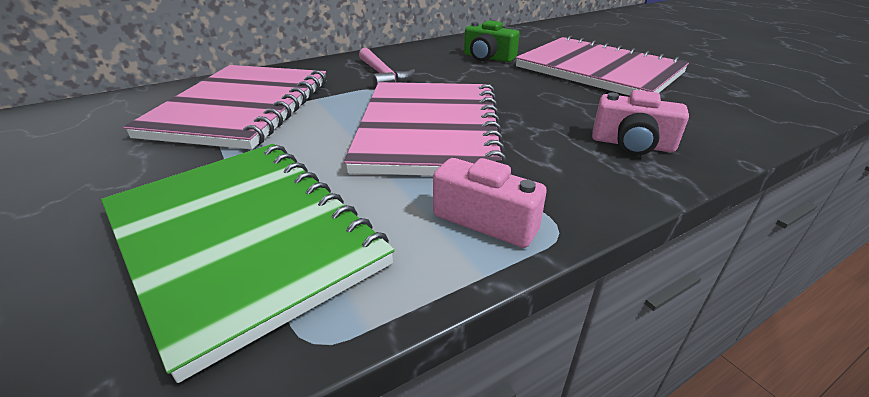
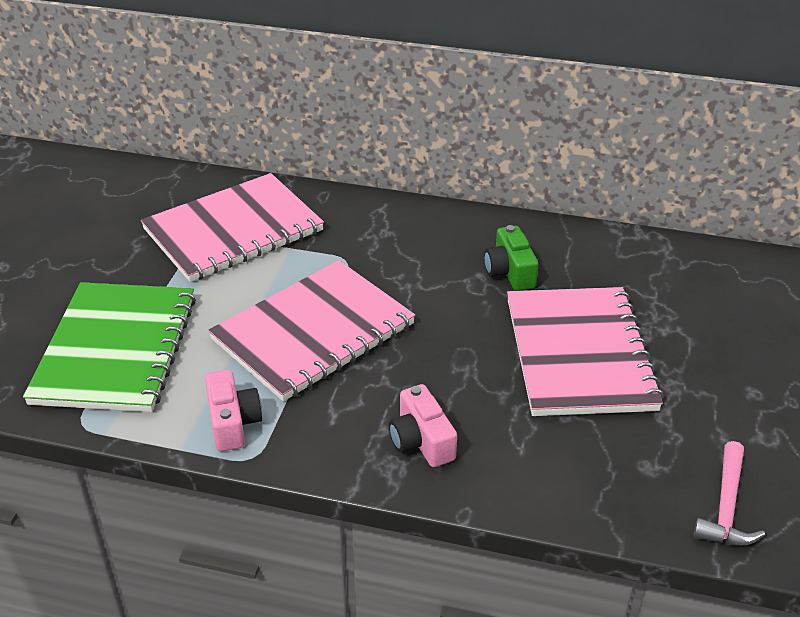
camera: 45 degrees right, 5 degrees up
pink hammer [359,48,415,88] -> pink hammer moved to [693,441,765,546]

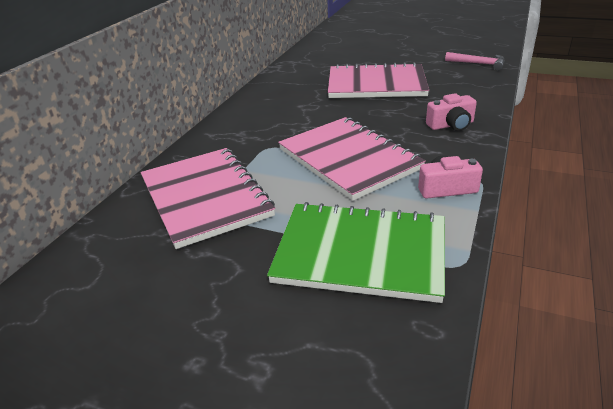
camera: 80 degrees left, 5 degrees down
green camera [484,225,539,291] -> none

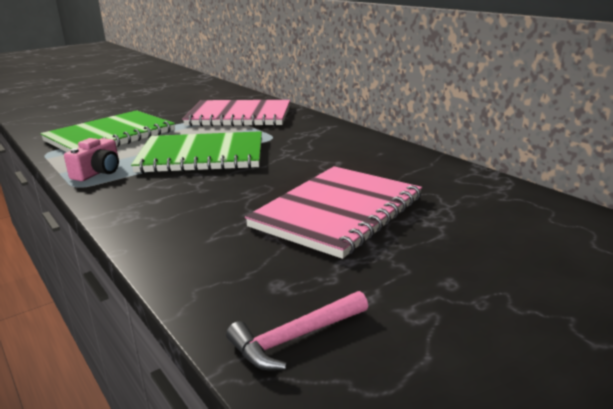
camera: 120 degrees right, 10 degrees down
pink notebook [278,117,426,201] -> green notebook [131,131,262,173]
pink camera [426,93,477,131] -> none

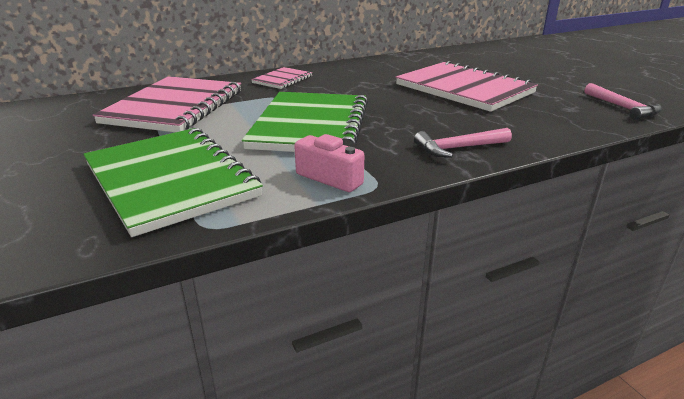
camera: 80 degrees left, 5 degrees up
none -> pink notebook [251,67,312,89]
none -> pink hammer [414,128,512,158]

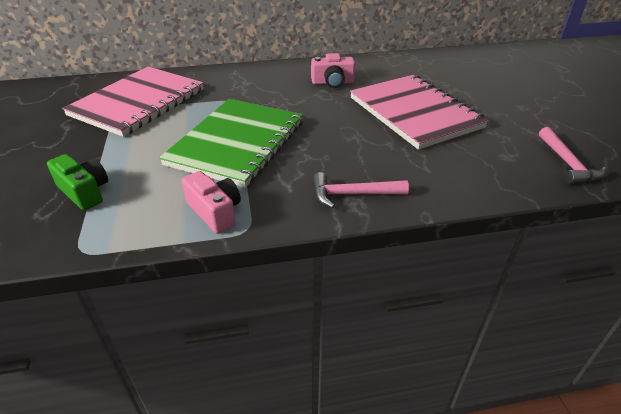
camera: 15 degrees right, 10 degrees up
green notebook [83,128,263,237] -> green camera [47,154,108,211]
pink notebook [251,67,312,89] -> none
none -> pink camera [311,53,355,88]

